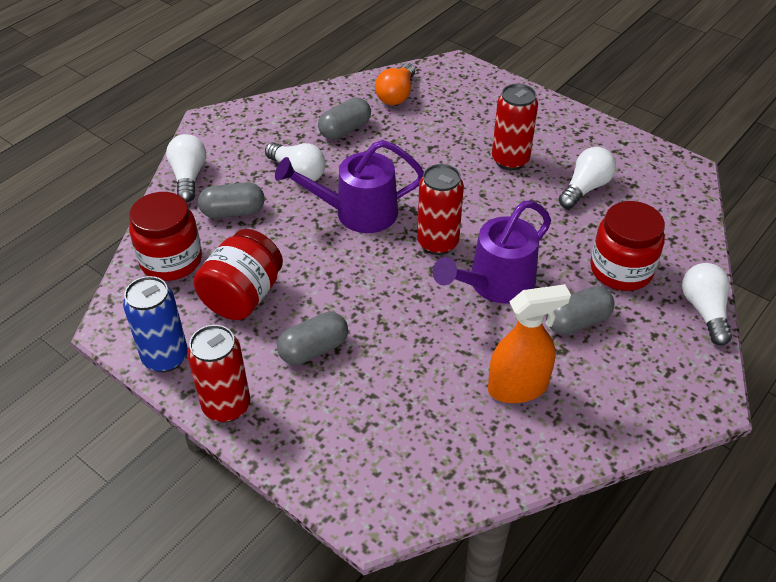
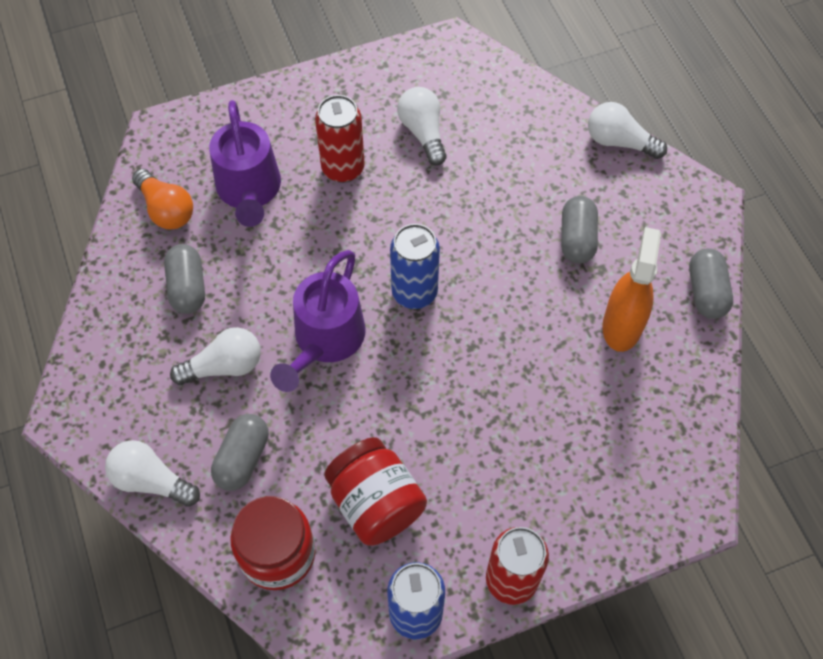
camera: 60 degrees left, 15 degrees up
grey capsule [277,312,348,365] -> grey capsule moved to [689,248,733,319]
red can [417,164,464,255] -> blue can [390,224,440,309]
purple watering can [433,201,551,304] -> purple watering can moved to [209,100,281,227]
red jar [590,201,665,291] -> none

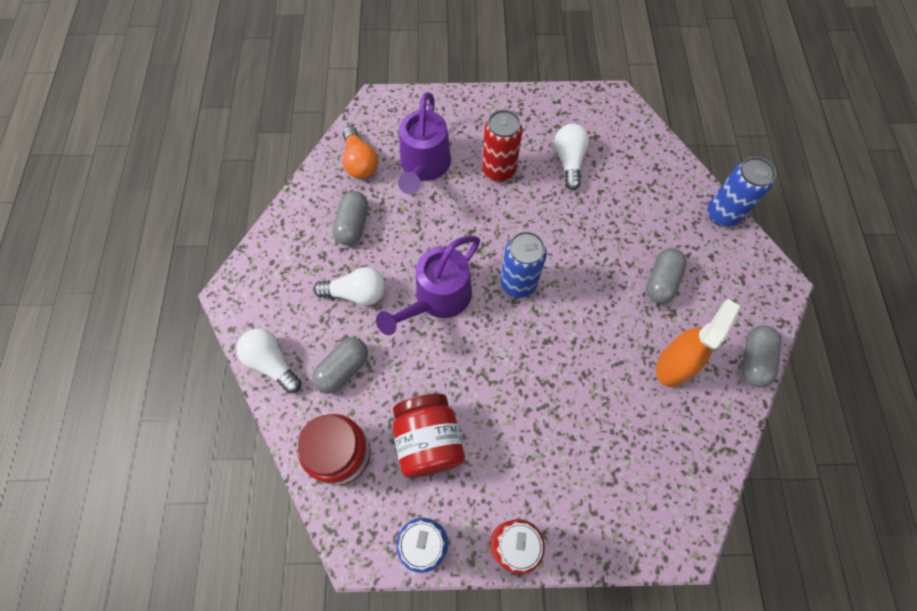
camera: 20 degrees right, 5 degrees up
white light bulb [588,102,667,159] -> blue can [707,157,776,227]

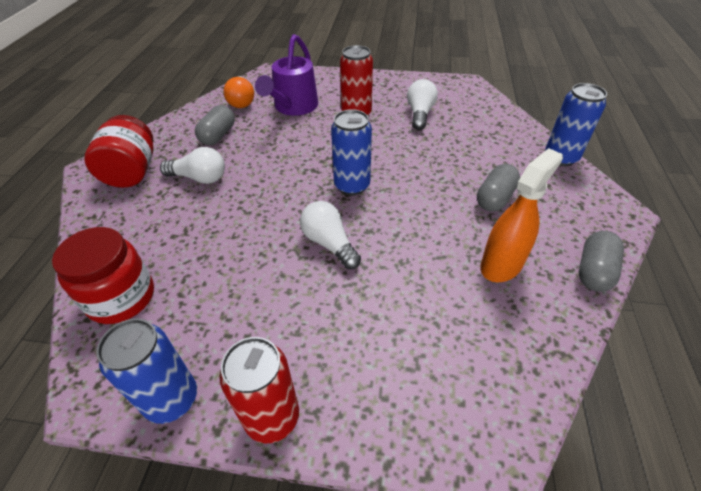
camera: 10 degrees right, 20 degrees down
white light bulb [236,328,301,393] -> white light bulb moved to [300,201,361,269]
grey capsule [312,338,368,394] -> none
purple watering can [376,236,480,335] -> none
red jar [393,394,465,478] -> red jar moved to [85,115,154,188]

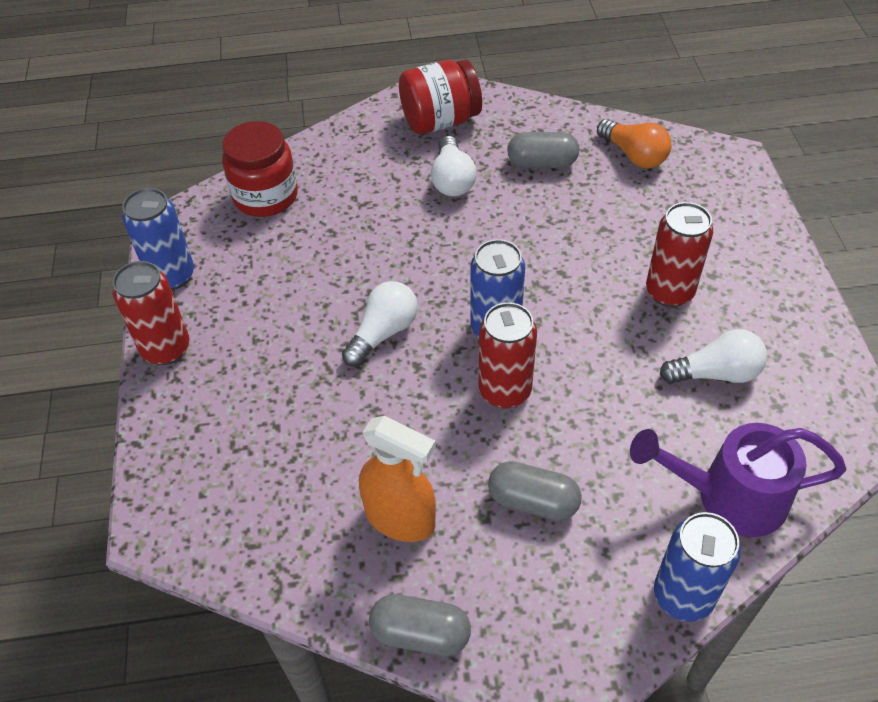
camera: 75 degrees right, 5 degrees up
orange light bulb [224,76,254,108] -> orange light bulb turned 105 degrees counterclockwise [597,119,671,168]
purple watering can [255,34,318,116] -> purple watering can moved to [630,423,847,537]
none -> red can [479,302,537,409]

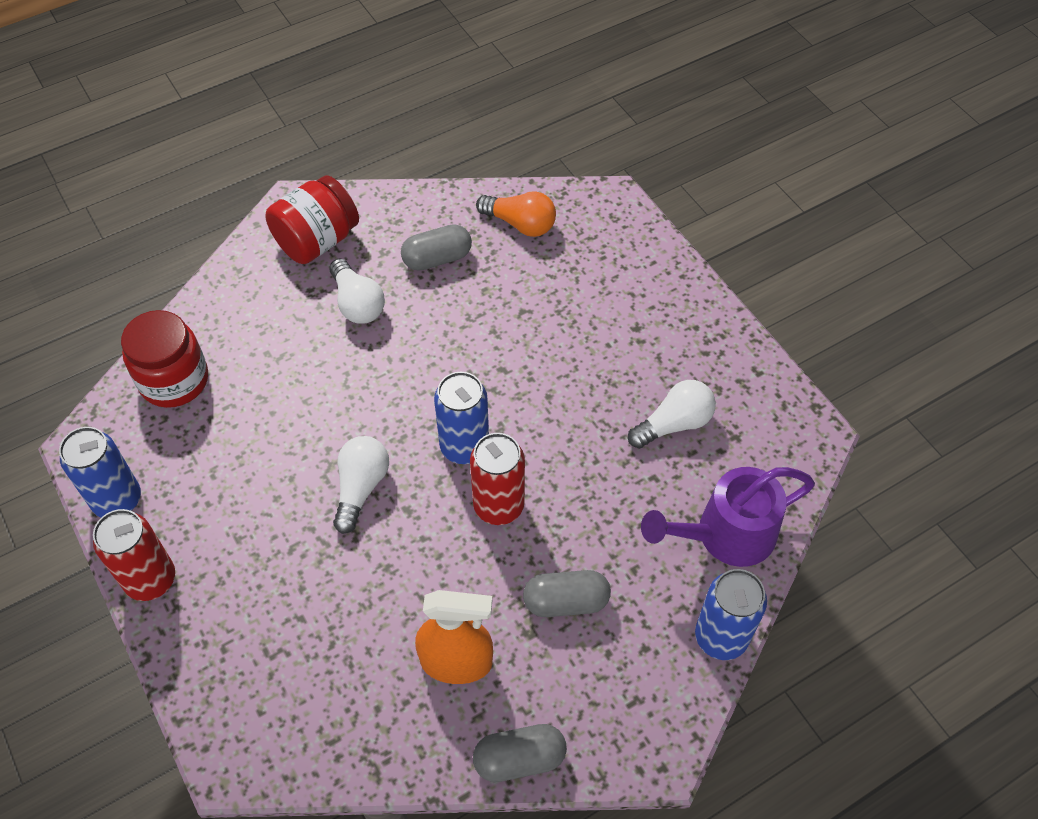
camera: 25 degrees left, 5 degrees up
red can [646,202,713,307] -> none

